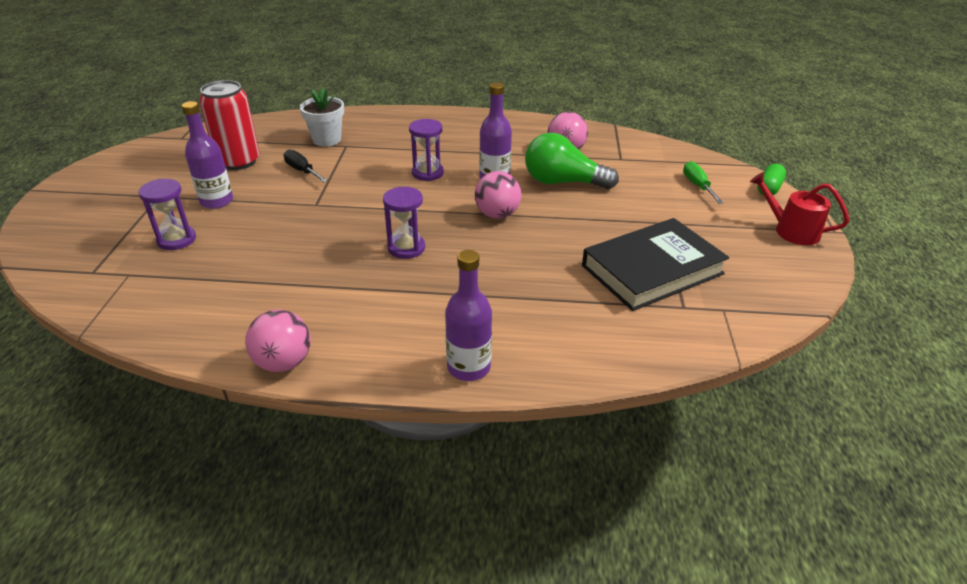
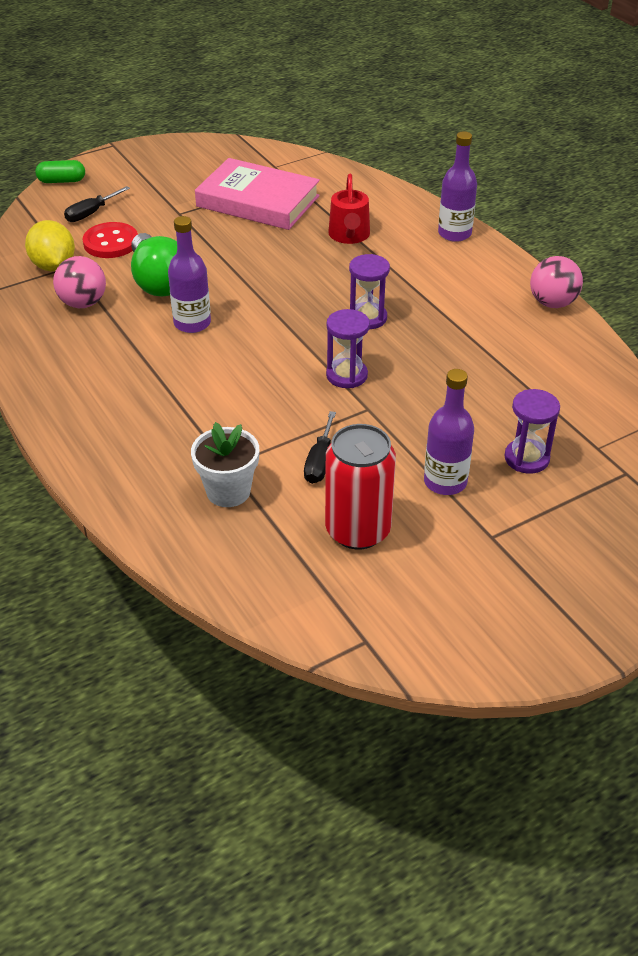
camera: 125 degrees left, 5 degrees up
purple hourglass [409,119,444,181] -> purple hourglass moved to [326,309,370,388]
pink ball [475,171,522,219] -> none
black book [582,218,729,311] -> pink book [195,158,320,230]
green screwdriver [683,161,724,204] -> black screwdriver [64,186,130,222]
red watering can [750,172,849,245] -> red watering can moved to [328,174,370,244]
none -> yellow lemon [25,220,75,271]
none -> red button [83,222,138,258]

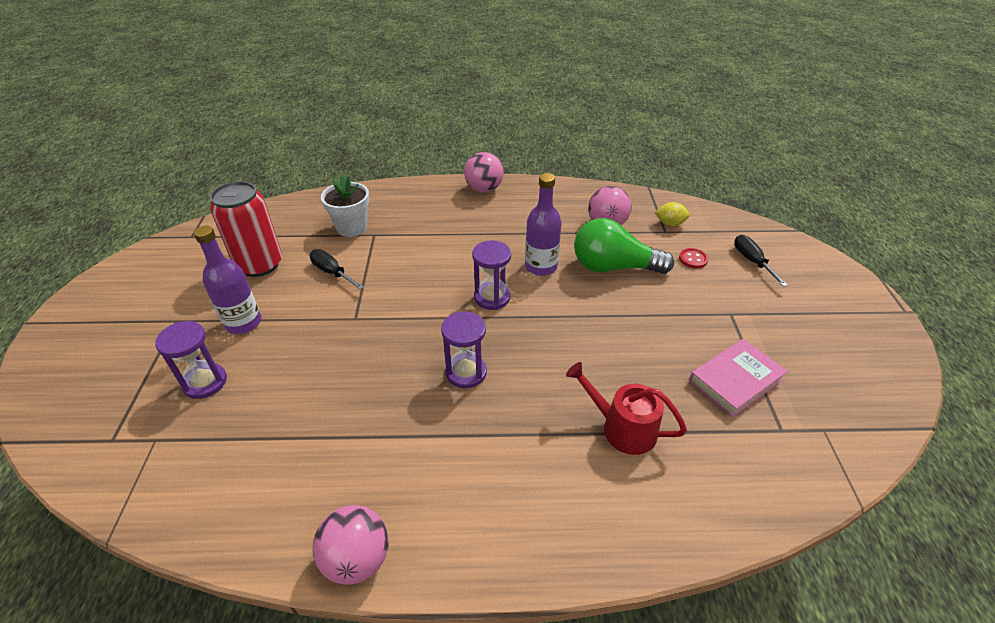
camera: 120 degrees right, 0 degrees up
yellow lemon [25,220,75,271] -> yellow lemon [655,202,690,226], size x0.58
green capsule [35,160,85,183] -> none
red button [83,222,138,258] -> red button [679,248,708,268], size x0.54
pink book [195,158,320,230] -> pink book [689,339,788,417], size x0.62
purple hourglass [326,309,370,388] -> purple hourglass moved to [472,240,511,310]
purple bottle [438,131,477,242] -> none
none -> pink ball [464,152,503,192]

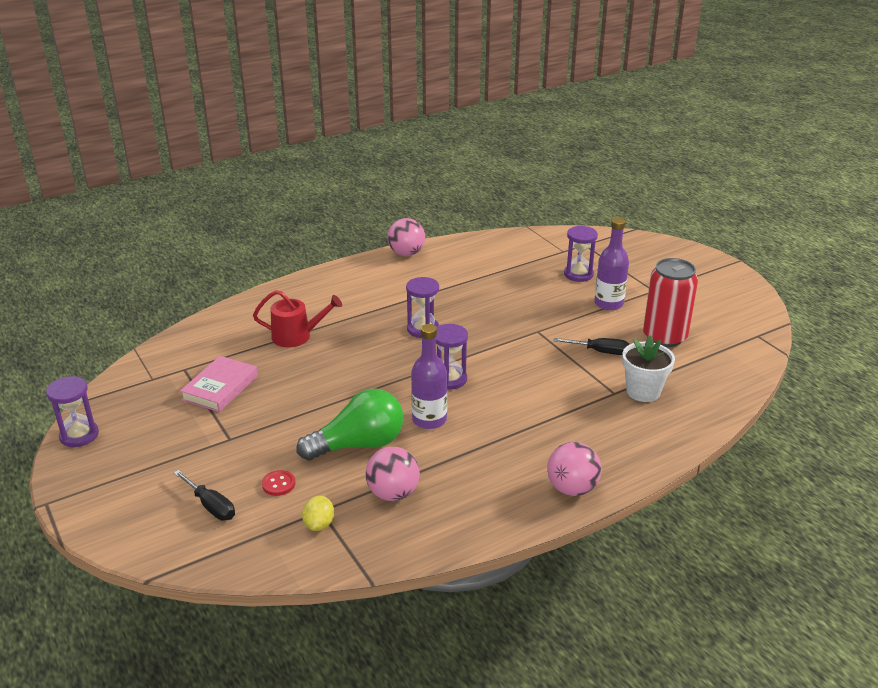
camera: 150 degrees right, 10 degrees down
yellow lemon [655,202,690,226] -> yellow lemon turned 60 degrees counterclockwise [302,496,334,531]
none -> purple hourglass [46,376,99,447]

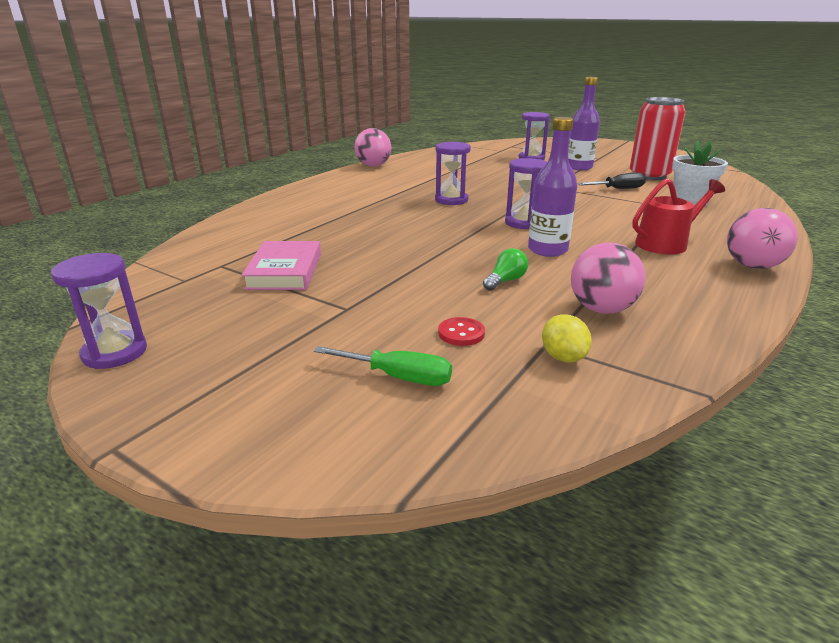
camera: 25 degrees left, 5 degrees down
black screwdriver [174,470,235,521] -> green screwdriver [314,346,452,386]
red watering can [253,290,342,347] -> red watering can moved to [633,179,725,255]
green light bulb [297,388,403,461] -> green light bulb [483,248,528,291], size x0.43

